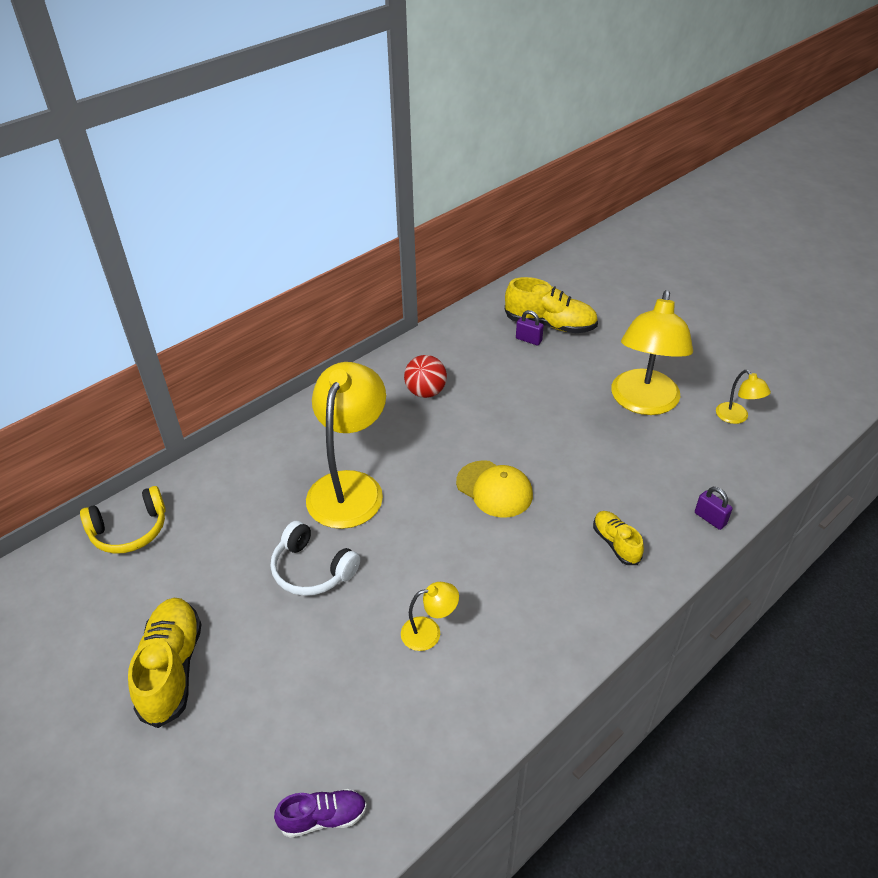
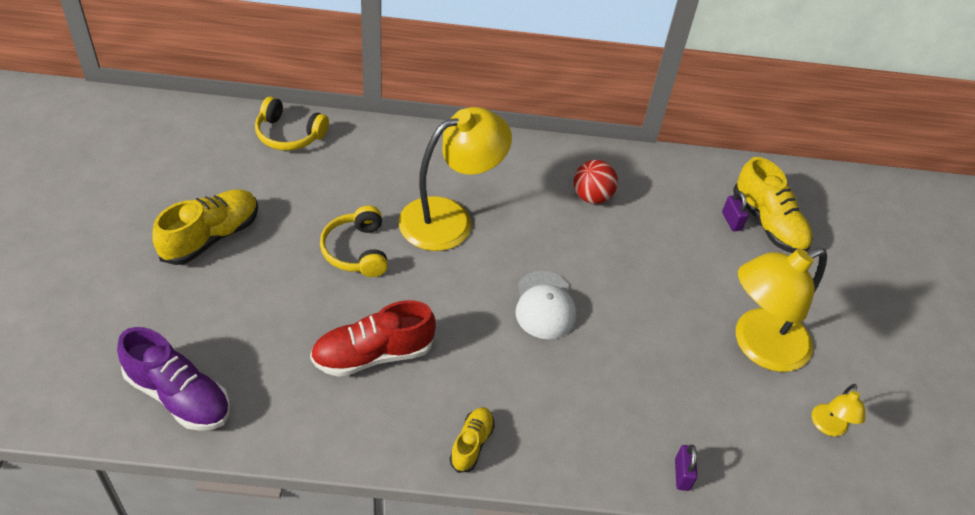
camera: 40 degrees right, 5 degrees up
white headphones [271,521,360,596] -> yellow headphones [320,206,388,277]
purple shoe [274,789,367,838] -> purple shoe [117,327,230,431], size x1.76
yellow lamp [401,582,459,651] -> red shoe [310,300,436,377]
yellow cap [456,460,533,518] -> white cap [515,271,576,339]
yellow shoe [593,511,644,565] -> yellow shoe moved to [449,407,495,473]

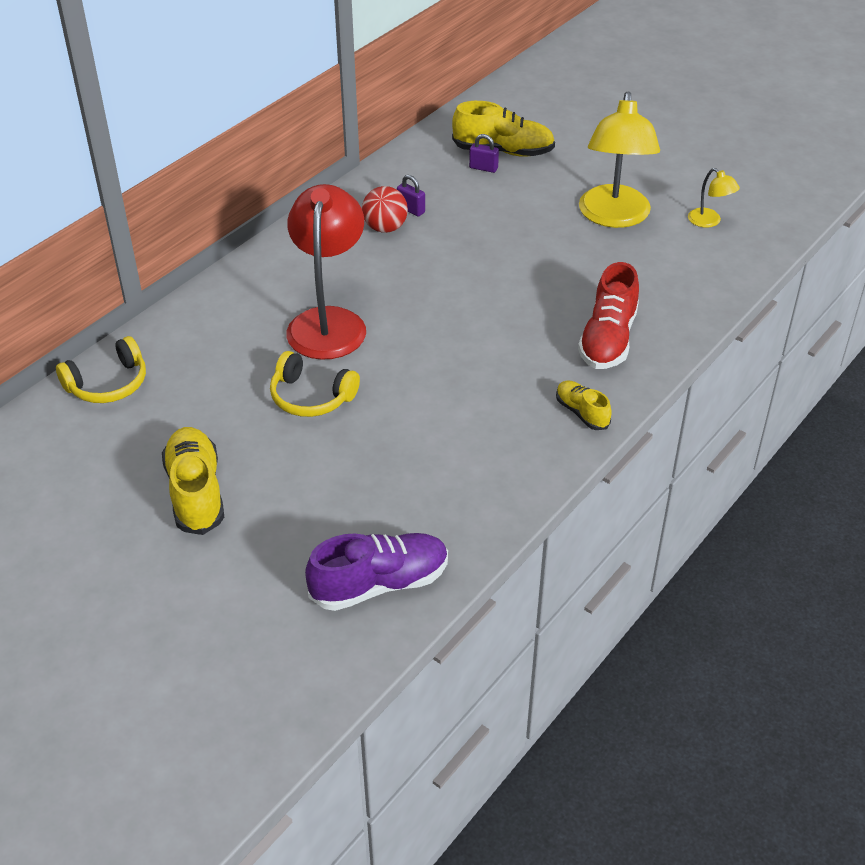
camera: 50 degrees left, 5 degrees down
red shoe [310,300,436,377] -> red shoe moved to [578,262,639,369]
yellow lamp [399,107,512,251] -> red lamp [286,184,366,360]
white cap [515,271,576,339] -> none
purple padlock [675,444,697,491] -> purple padlock moved to [397,175,425,217]

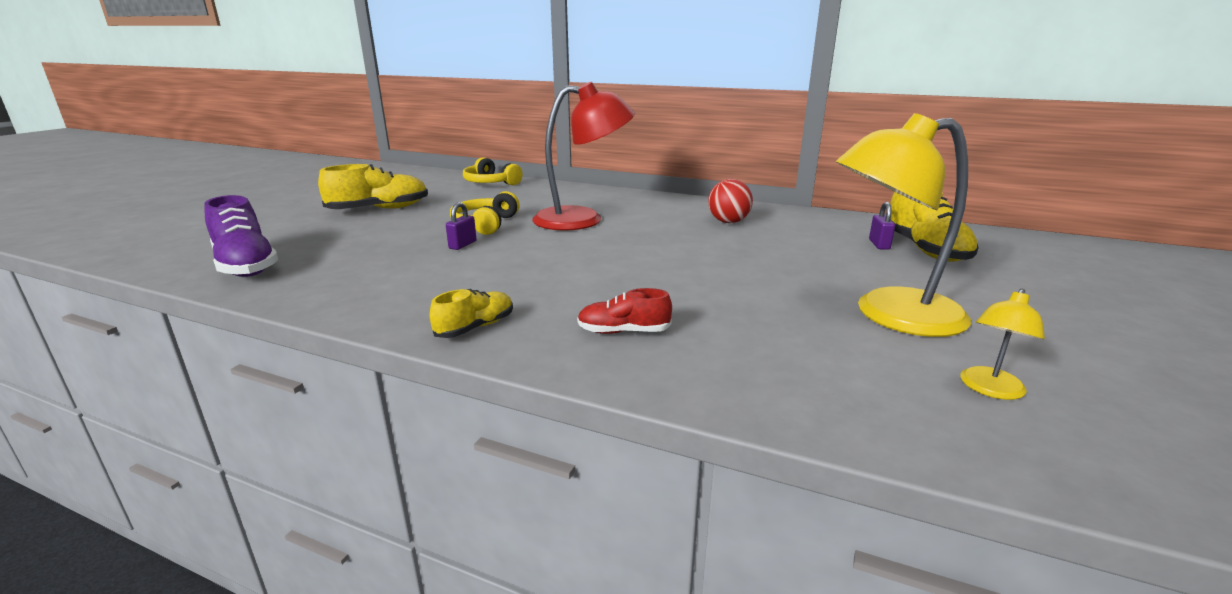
camera: 75 degrees right, 20 degrees down
purple padlock [397,175,425,217] -> purple padlock moved to [446,202,477,250]
red shoe [578,262,639,369] -> red shoe [577,288,672,334], size x0.57

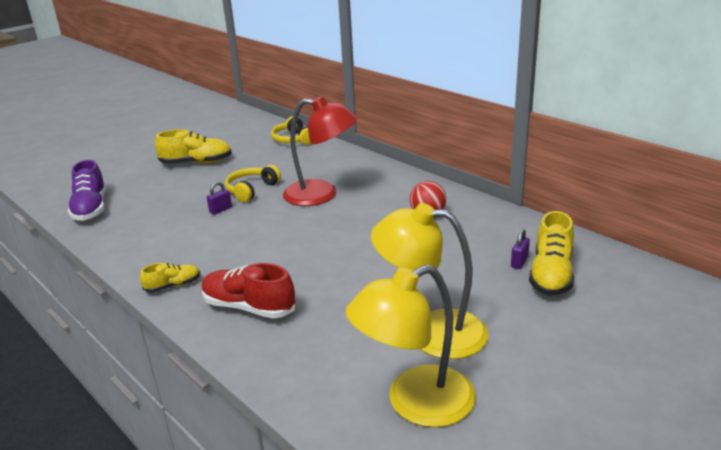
camera: 25 degrees right, 5 degrees up
red shoe [577,288,672,334] -> red shoe [202,263,295,319], size x1.76
yellow lamp [960,289,1045,400] -> yellow lamp [346,265,476,427], size x2.23

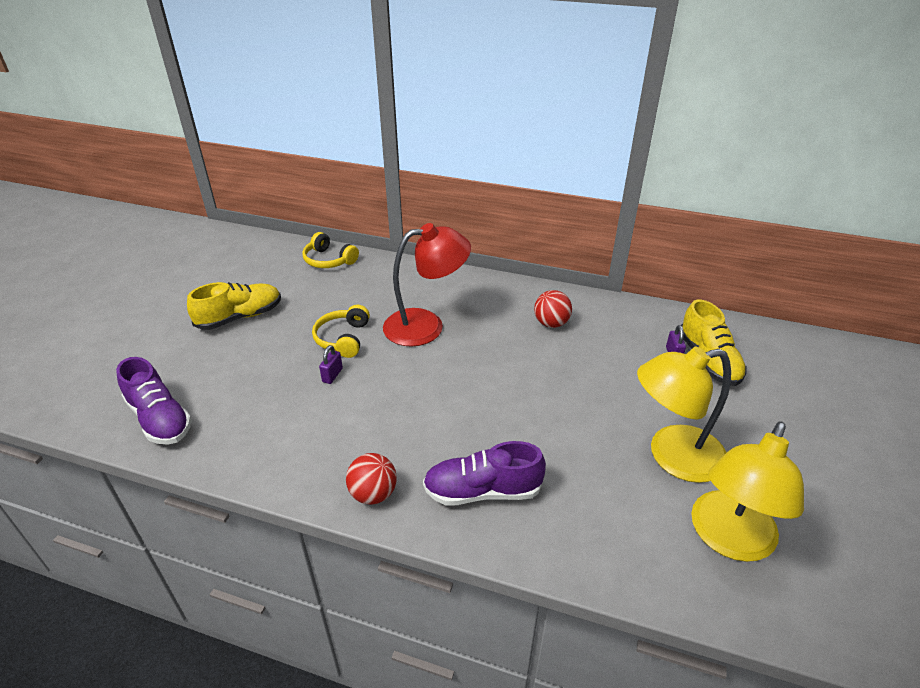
camera: 30 degrees left, 10 degrees up
yellow shoe [140,263,200,293] -> red ball [346,453,397,505]
red shoe [202,263,295,319] -> purple shoe [423,441,546,506]

